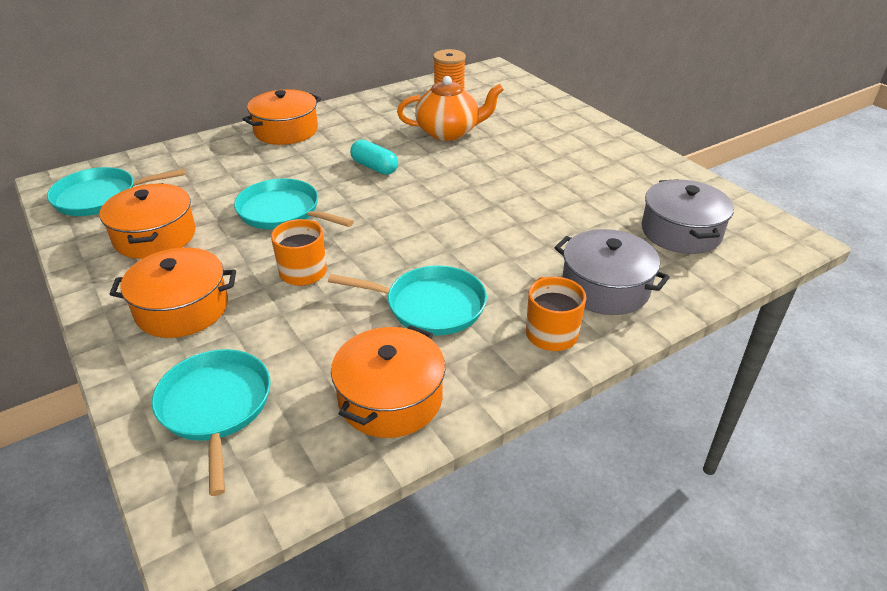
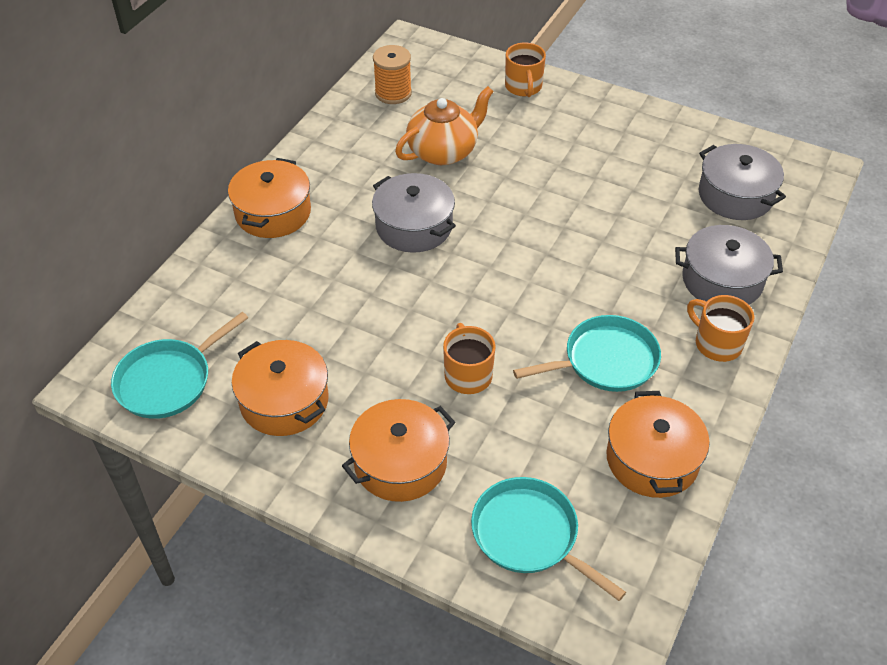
camera: 30 degrees left, 10 degrees up
turquoise pan [234,178,354,230] -> none
turquoise capsule [350,140,398,175] -> grey pot [372,173,456,253]
none -> orange mug [505,43,546,97]

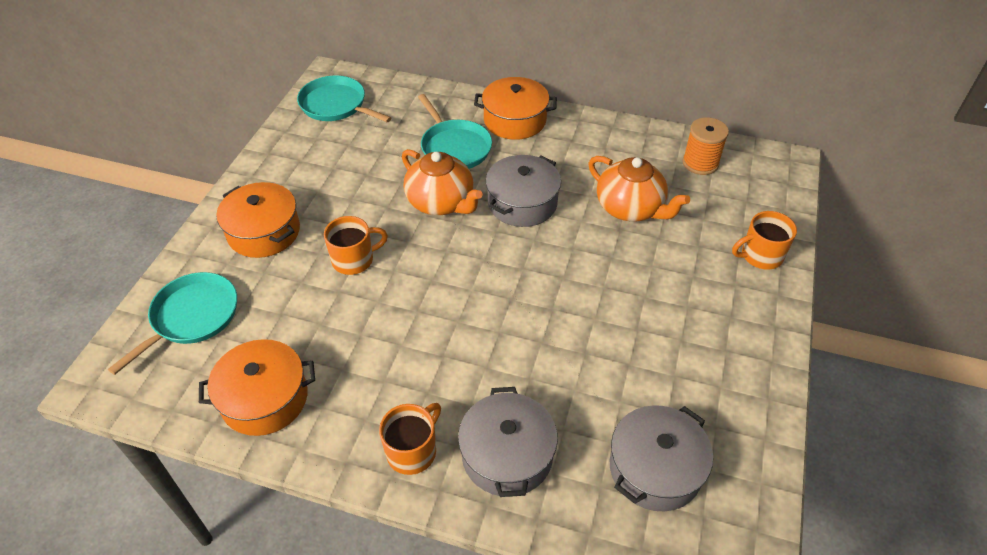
camera: 80 degrees right, 0 degrees up
orange pot [232,340,329,436] -> none
turquoise pan [513,315,661,392] -> turquoise pan moved to [418,94,492,169]
none -> orange teapot [402,149,483,215]

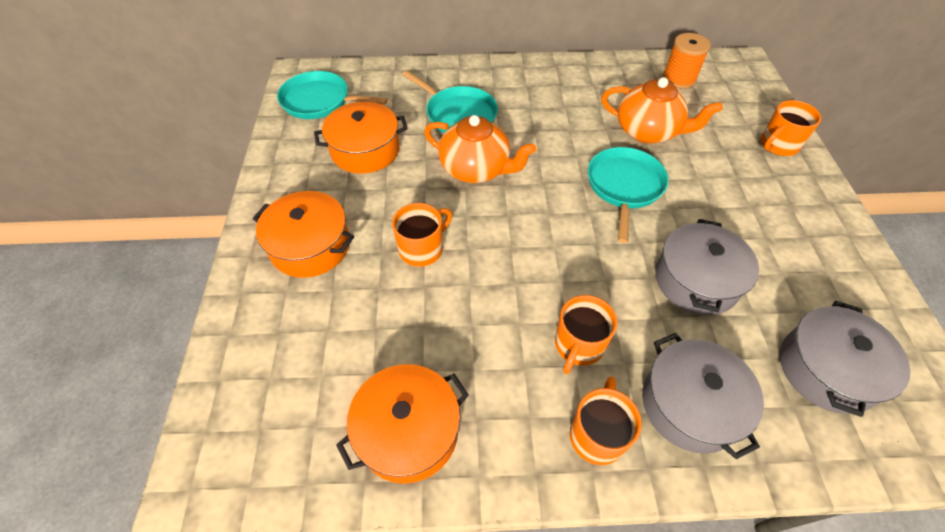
camera: 20 degrees left, 5 degrees up
turquoise pan [108,272,237,375] -> turquoise pan moved to [588,147,669,243]
orange pot [474,77,557,140] -> orange pot moved to [314,102,408,174]
grey pot [486,155,561,227] -> grey pot moved to [655,219,759,315]
none -> orange mug [555,295,617,374]

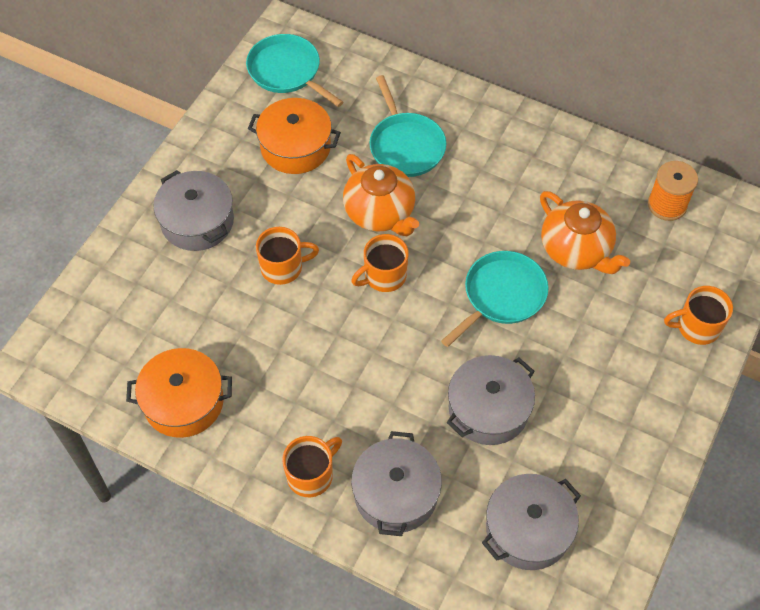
camera: 30 degrees right, 5 degrees up
orange pot [252,191,354,278] -> grey pot [154,170,234,251]
orange mug [555,295,617,374] -> orange mug moved to [351,234,409,292]

